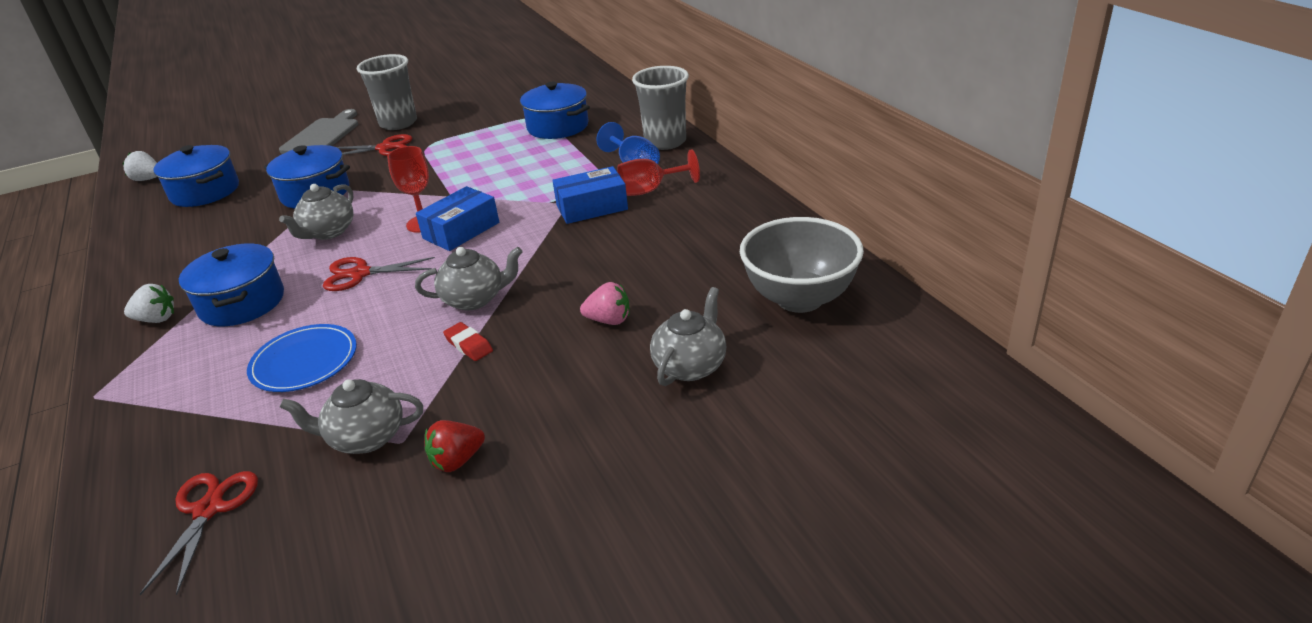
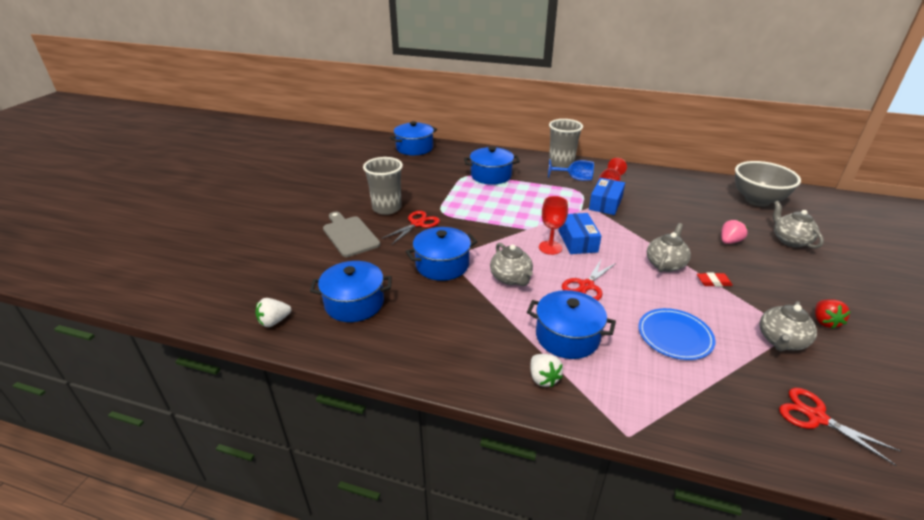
camera: 50 degrees left, 0 degrees up
white strawberry [124,284,174,323] -> white strawberry turned 120 degrees clockwise [530,354,563,387]
none -> blue pot [390,121,437,155]

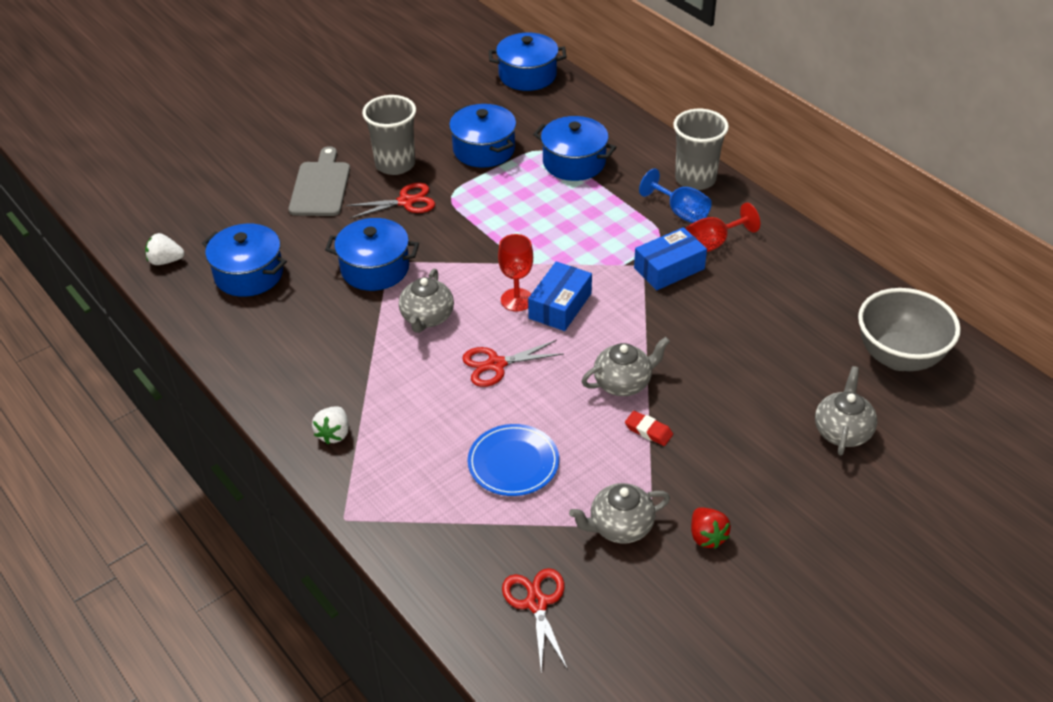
camera: 35 degrees right, 10 degrees up
blue pot [527,290,616,359] -> blue pot moved to [449,104,516,168]
pink strawberry [721,220,748,244] -> none
red strawberry [815,299,851,329] -> red strawberry turned 60 degrees counterclockwise [691,507,731,549]

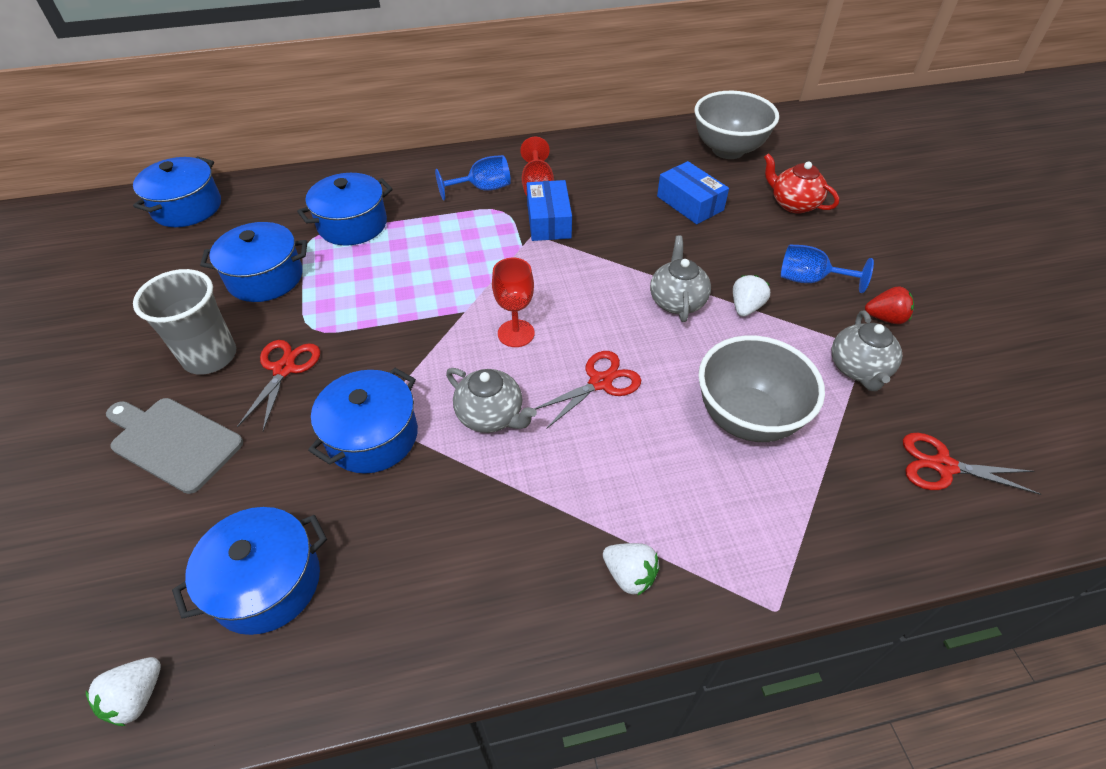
camera: 65 degrees left, 5 degrees up
red scissors [462,340,563,387] -> red scissors turned 135 degrees counterclockwise [534,351,641,429]
blue plate [468,424,559,496] -> grey bowl [698,335,825,442]
blue box [528,261,592,331] -> blue box moved to [657,161,729,224]
red eraser [625,411,673,446] -> white strawberry [733,275,770,317]
grey cup [673,109,729,190] -> none
grey teapot [815,366,877,455] -> red teapot [764,153,839,214]
none -> blue goblet [781,244,874,293]

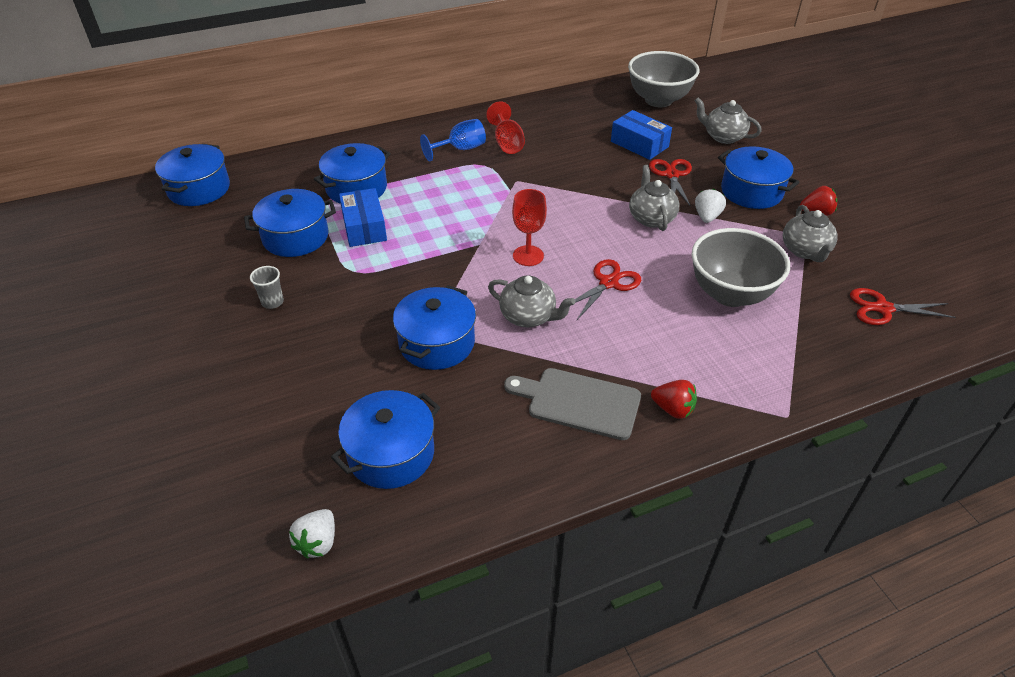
camera: 10 degrees left, 5 degrees down
grey cutting board [106,398,243,494] -> grey cutting board moved to [504,368,641,440]
grey cup [133,269,236,375] -> grey cup [250,266,284,309], size x0.48
red scissors [237,340,320,431] -> red scissors moved to [649,159,692,207]
blue box [527,180,572,241] -> blue box moved to [339,188,387,247]
white strawberry [603,543,660,596] -> red strawberry [651,380,697,419]
red teapot [764,153,839,214] -> grey teapot [694,97,762,144]
blue goblet [781,244,874,293] -> blue pot [718,146,800,209]

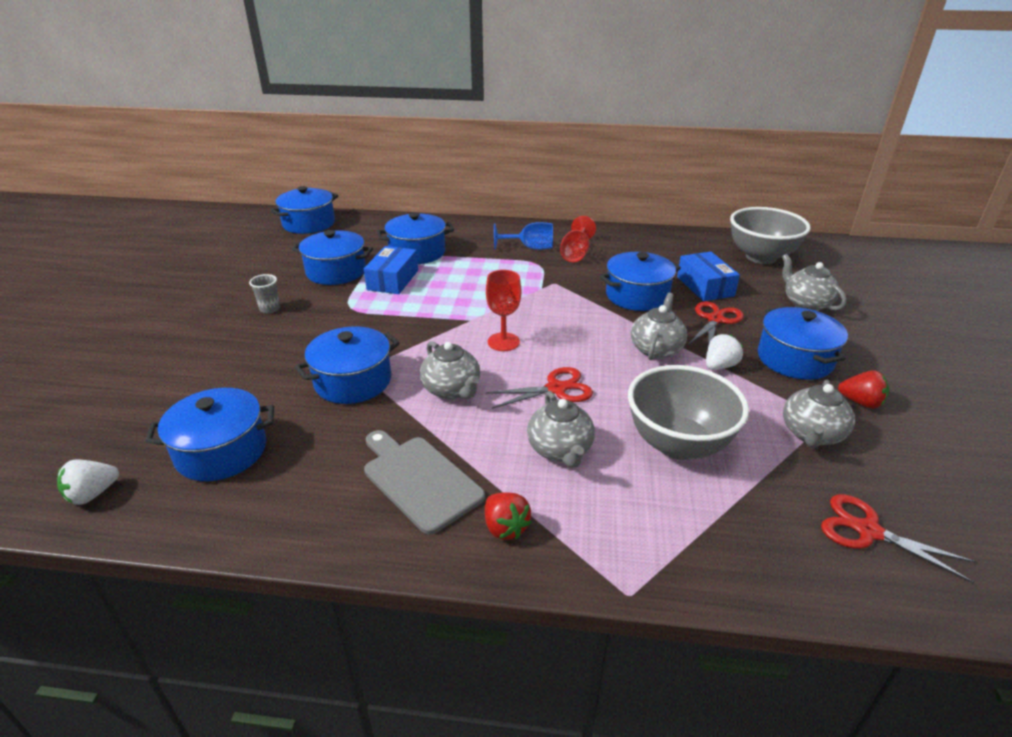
camera: 30 degrees right, 10 degrees down
none -> grey teapot [527,391,595,468]
none -> blue pot [599,252,681,311]

